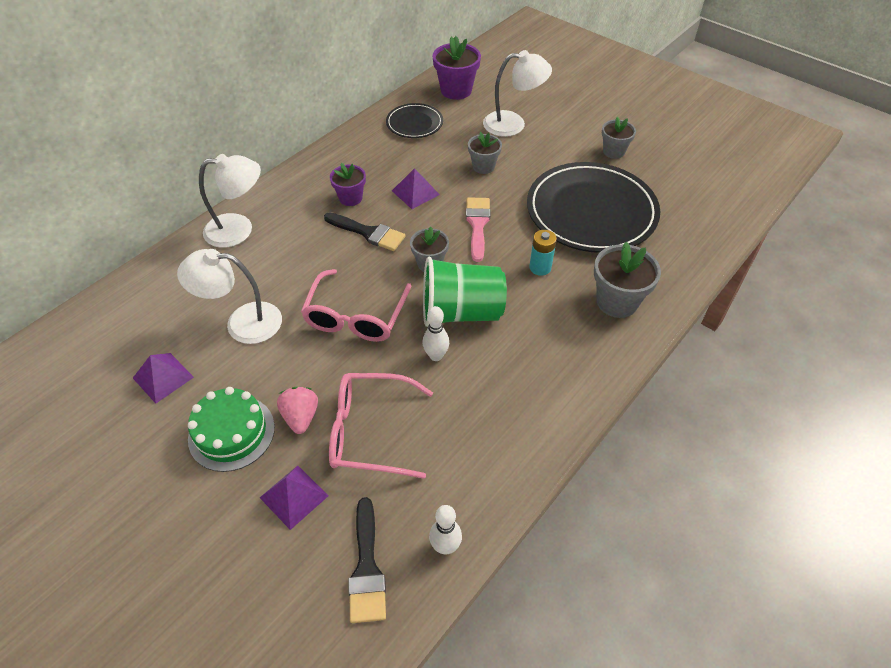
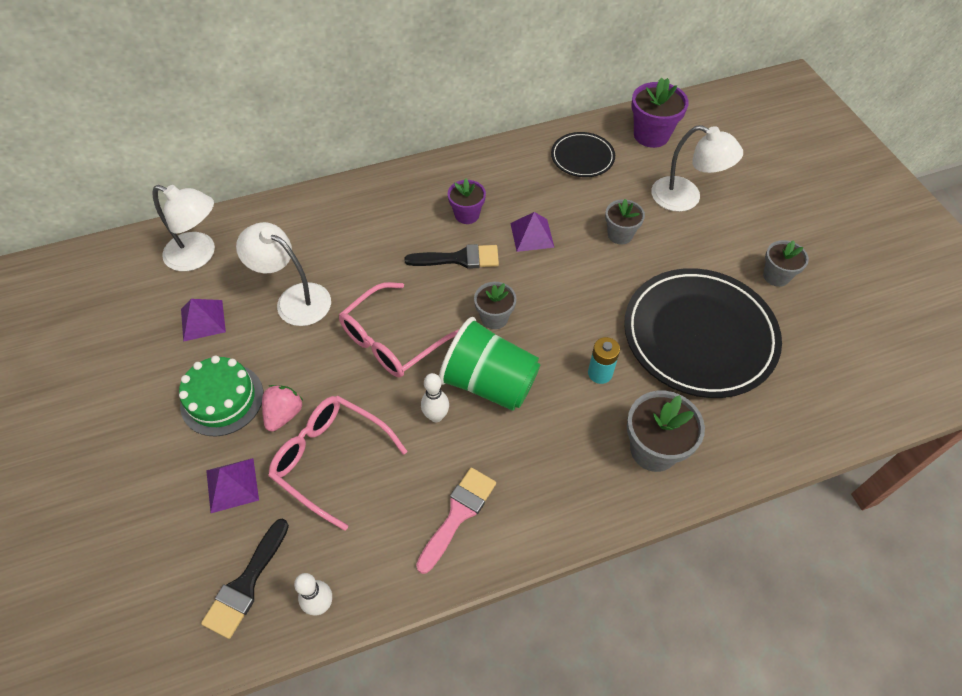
camera: 30 degrees right, 5 degrees up
white lamp [199,154,261,248] -> white lamp moved to [152,185,215,271]
black brush [324,212,405,251] -> black brush turned 60 degrees counterclockwise [404,244,499,269]
pink brush [466,197,490,262] -> pink brush moved to [416,467,496,574]

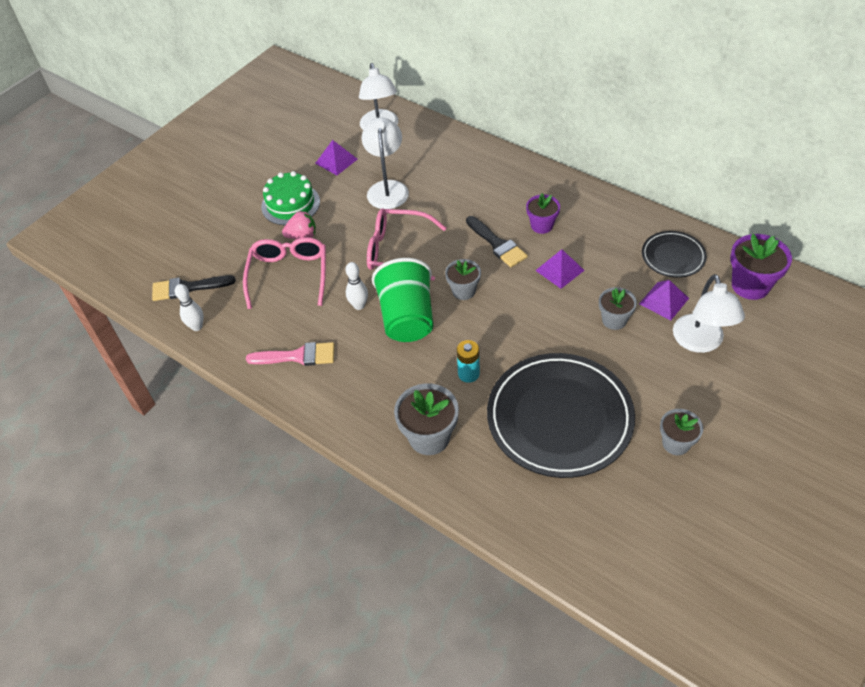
camera: 60 degrees right, 5 degrees down
purple pyramid [206,458,259,513] -> purple pyramid moved to [639,280,689,321]

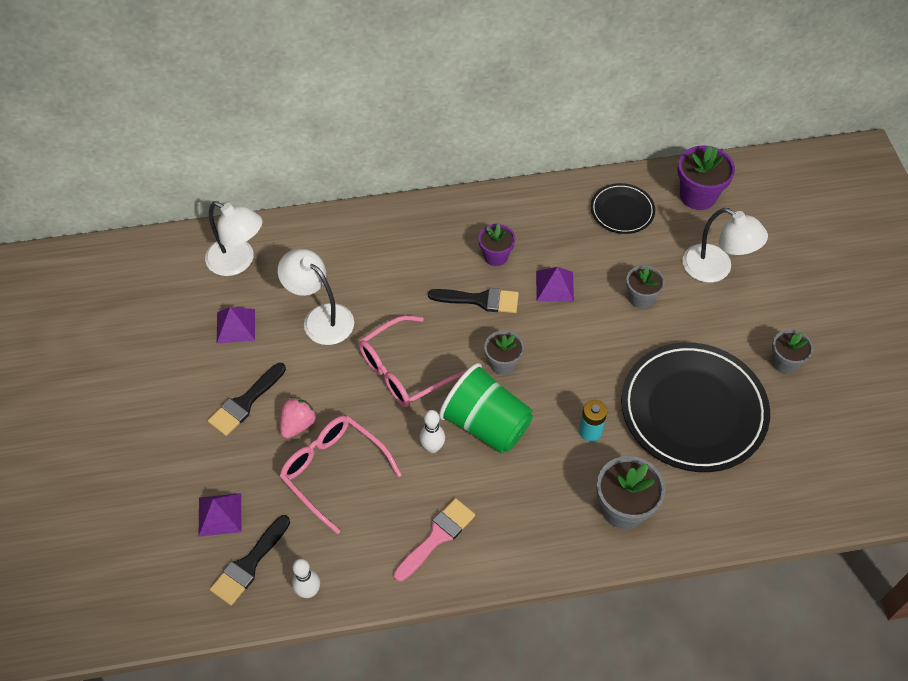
camera: 50 degrees left, 5 degrees up
green cake [261,171,320,225] -> black brush [208,363,286,436]
purple pyramid [639,280,689,321] -> purple pyramid moved to [199,493,242,537]

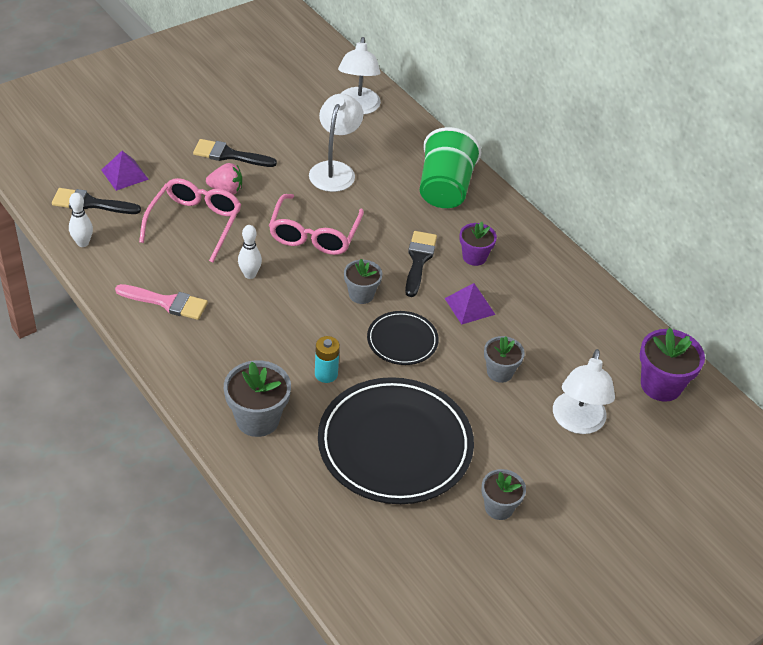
camera: 60 degrees right, 10 degrees down
purple pyramid [217,307,255,344] -> none
pink glasses [359,315,467,407] -> pink glasses turned 105 degrees counterclockwise [269,194,364,255]
black brush [428,288,519,313] -> black brush turned 150 degrees counterclockwise [405,231,437,297]
green cup [439,363,533,454] -> green cup moved to [420,127,481,208]
black plate [591,183,655,234] -> black plate moved to [367,311,439,365]

